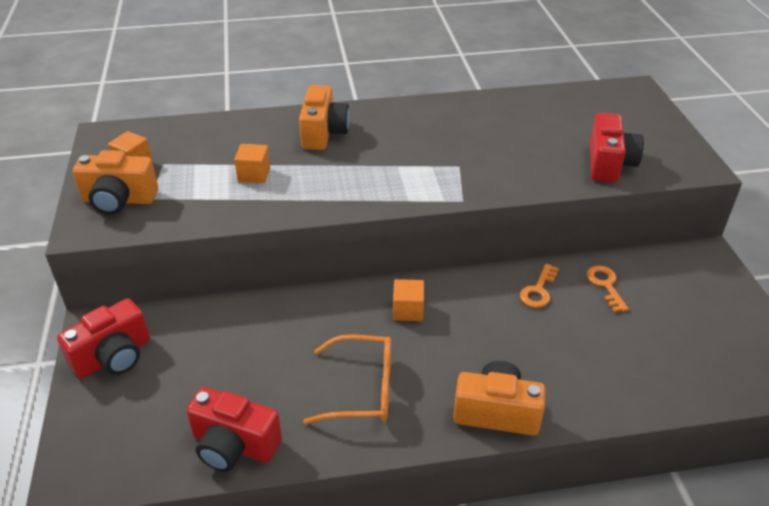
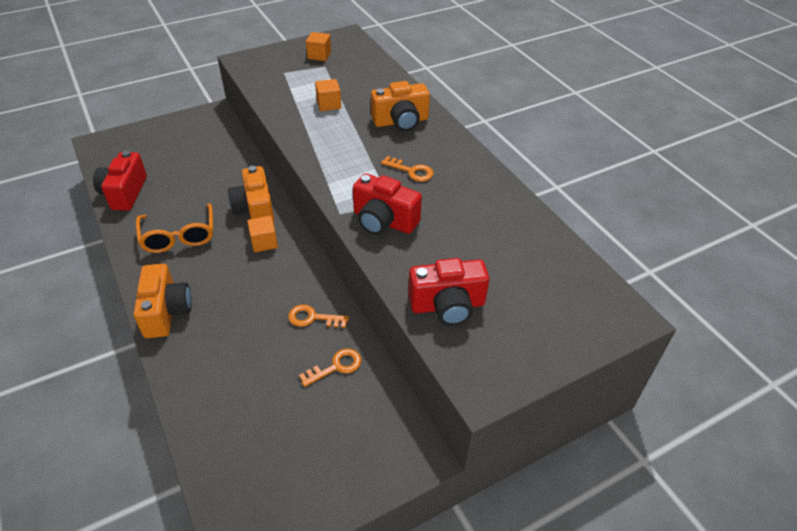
camera: 70 degrees right, 5 degrees up
red camera [57,298,150,379] -> red camera moved to [353,173,422,235]
orange camera [73,150,158,215] -> orange camera moved to [228,166,274,223]
none -> orange key [381,156,434,182]

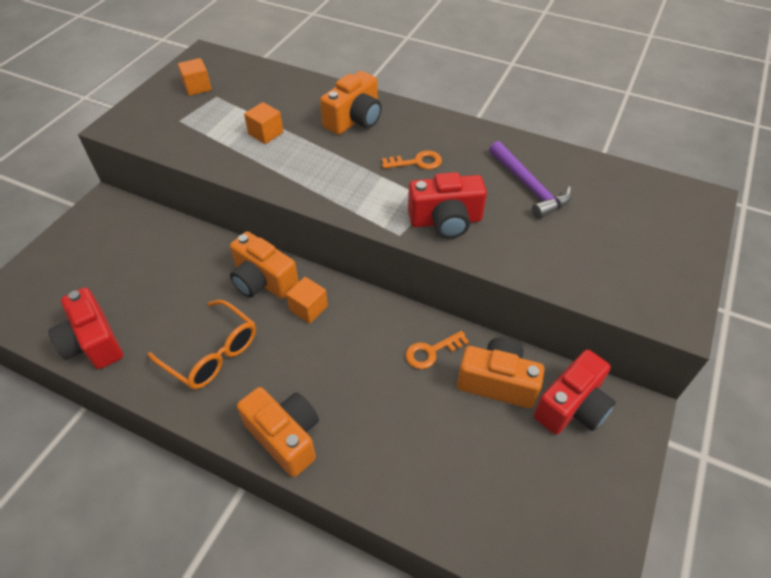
camera: 35 degrees left, 5 degrees up
orange key [299,348,361,387] -> orange camera [457,337,544,408]
red camera [408,258,489,326] -> red camera moved to [534,350,616,435]
none -> purple hammer [489,141,572,219]

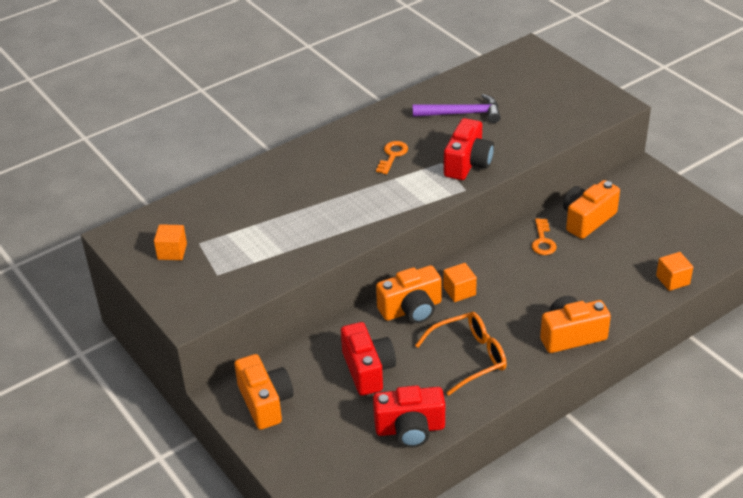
camera: 60 degrees left, 10 degrees down
orange cube [244,102,283,144] -> orange cube moved to [656,252,693,291]
orange camera [320,71,382,135] -> orange camera moved to [234,354,294,430]
red camera [534,350,616,435] -> red camera moved to [341,322,396,396]

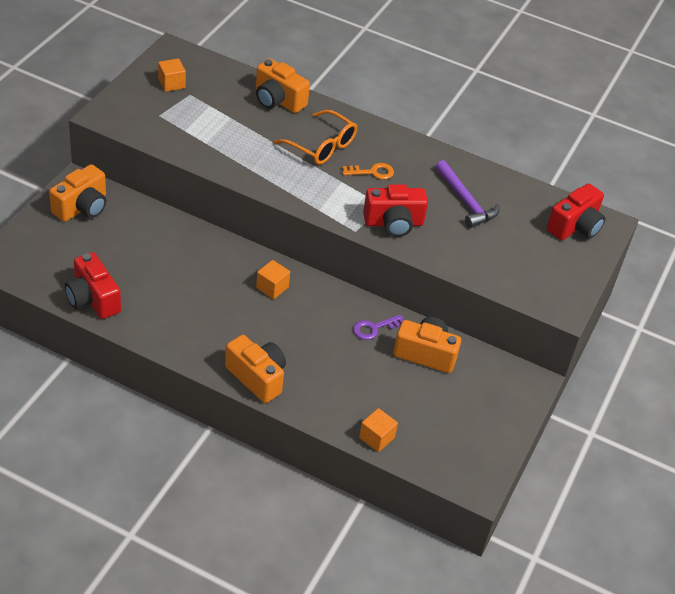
camera: 55 degrees right, 5 degrees up
red camera [341,322,396,396] -> red camera moved to [547,183,605,240]
orange camera [376,265,442,323] -> orange camera moved to [256,59,310,113]
orange glasses [415,312,507,396] -> orange glasses moved to [274,110,357,165]
orange key [531,218,557,255] -> purple key [353,314,403,340]

